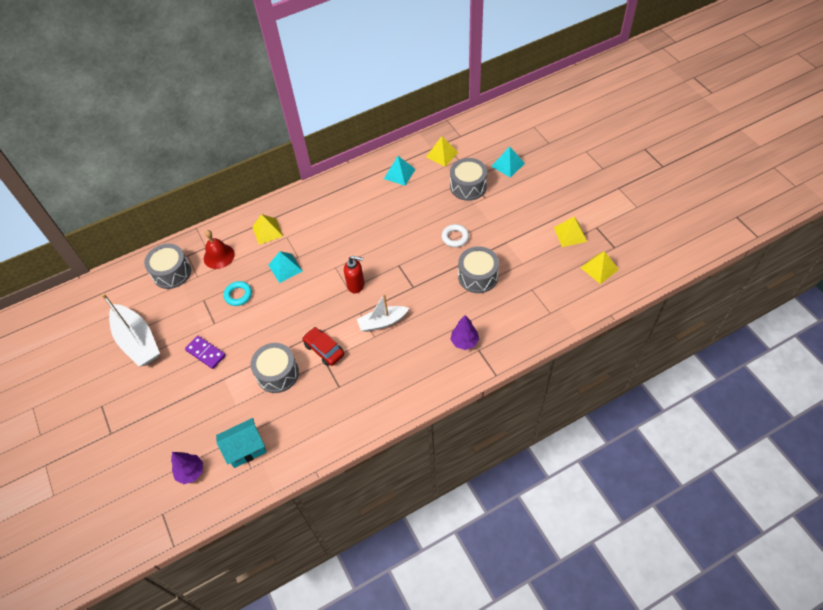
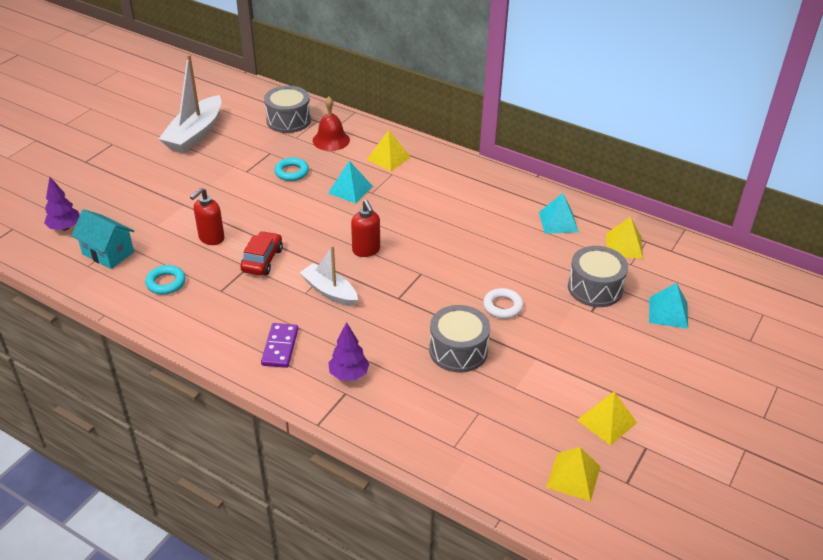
camera: 55 degrees right, 15 degrees down
purple domino [185,336,226,369] -> purple domino moved to [261,323,298,368]
grey drum [251,343,299,393] -> red soap dispenser [190,187,225,245]
none -> turquoise ring [145,265,186,295]

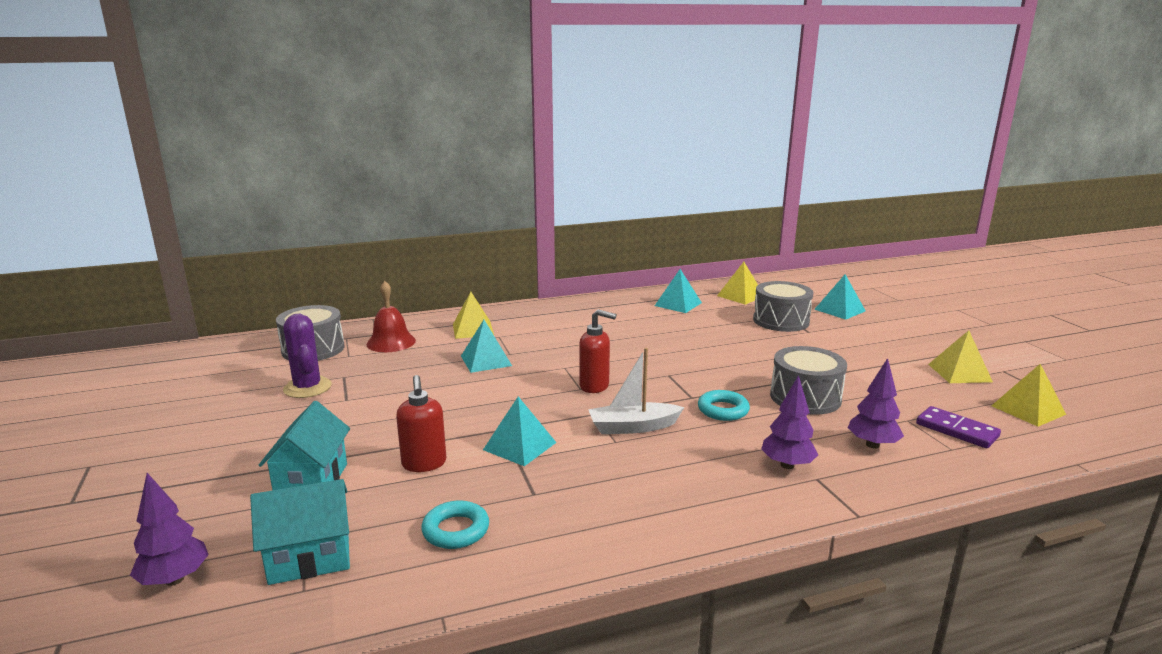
camera: 50 degrees left, 20 degrees down
white boat [159,54,221,153] -> none
red car [240,231,283,275] -> turquoise pyramid [483,396,557,466]
purple domino [261,323,298,368] -> purple domino moved to [916,406,1001,448]
turquoise ring [274,158,309,181] -> turquoise ring moved to [698,390,750,421]
white ring [483,288,524,319] -> none
none -> turquoise house [259,401,350,490]
none -> purple cactus [283,314,332,398]
none -> purple tree [848,358,904,449]

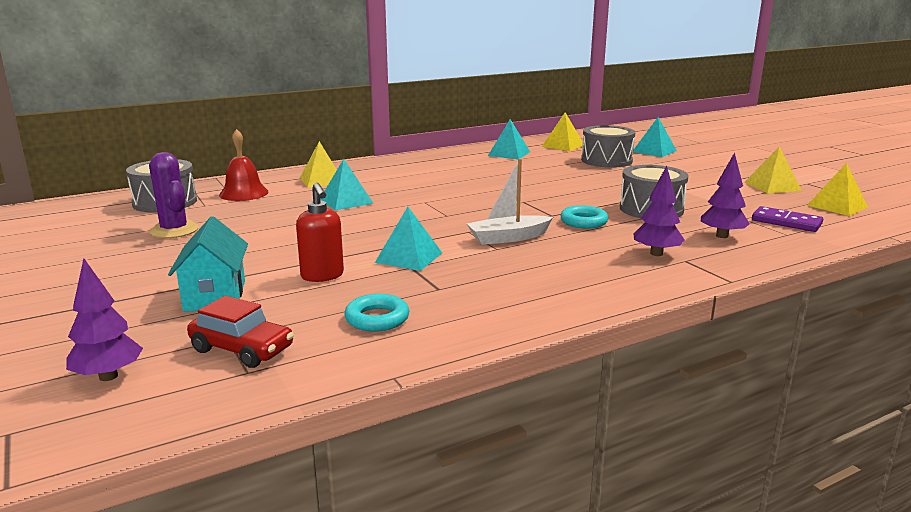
camera: 10 degrees left, 0 degrees up
turquoise house [250,479,350,585] -> red car [187,296,294,368]
red soap dispenser [579,309,616,393] -> none

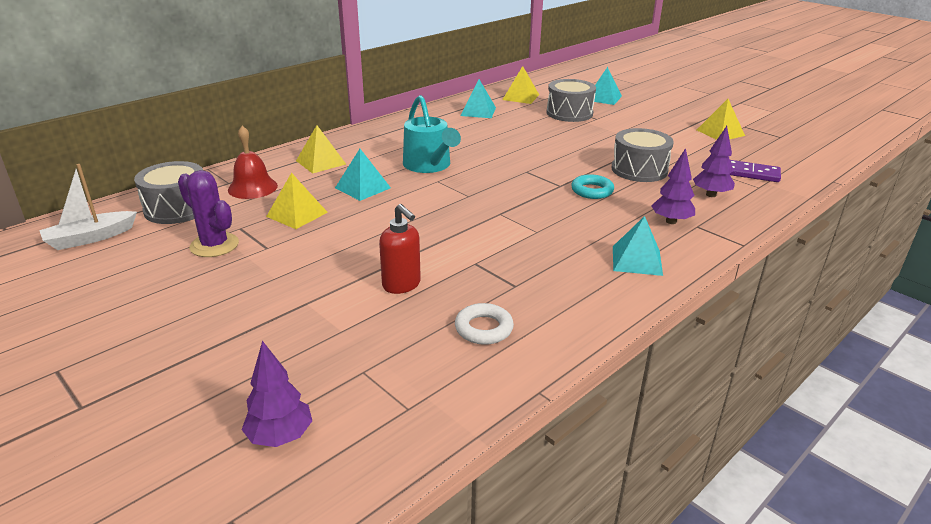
camera: 15 degrees left, 10 degrees up
turquoise house [168,216,248,312] -> none
red car [187,296,294,368] -> none
turquoise ring [344,294,409,331] -> white ring [455,303,514,345]
turquoise pyramid [375,207,442,271] -> turquoise pyramid moved to [613,216,663,276]
white boat [467,159,553,245] -> white boat moved to [39,164,137,250]
yellow pyramid [807,163,868,216] -> yellow pyramid moved to [266,173,328,229]
none -> turquoise watering can [403,95,461,173]

